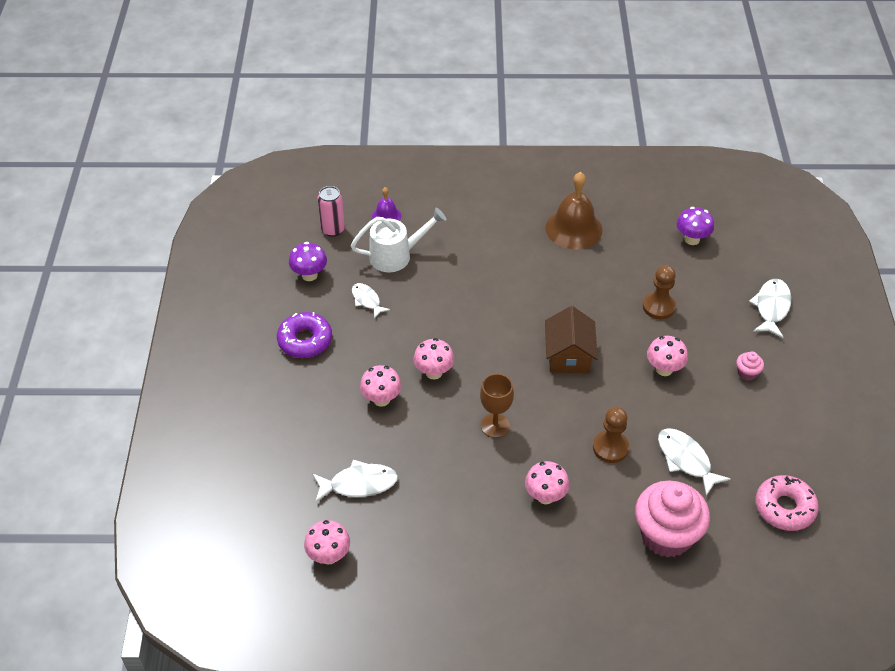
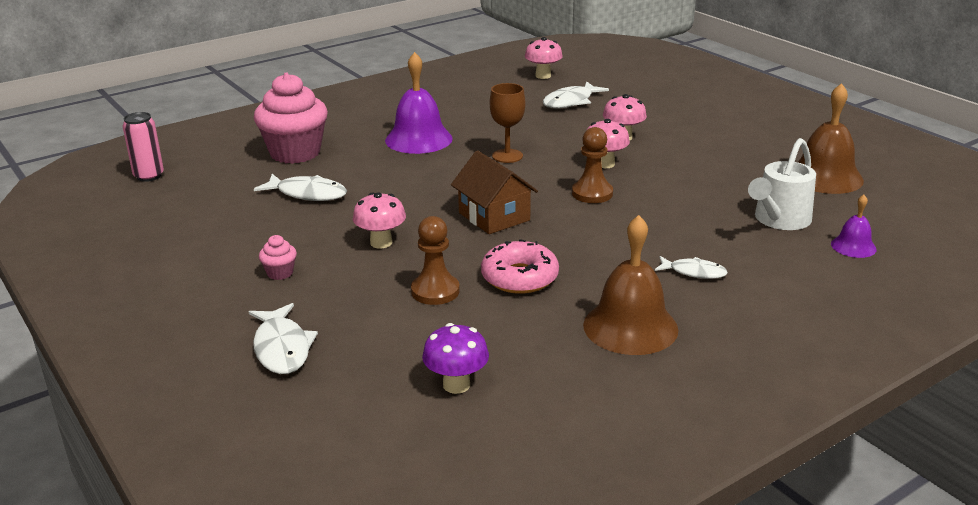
camera: 145 degrees right, 20 degrees down
purple donut [277,312,332,358] -> none
purple mushroom [289,242,327,281] -> brown bell [798,83,864,194]
pink can [318,186,345,237] -> pink can moved to [123,112,164,182]
white fish [352,283,390,319] -> white fish moved to [655,256,728,279]
pink mushroom [525,461,569,504] -> purple bell [385,52,453,154]
brown pawn [593,407,629,463] -> brown pawn moved to [572,127,613,203]
pink donut [755,475,819,531] -> pink donut moved to [481,239,559,294]

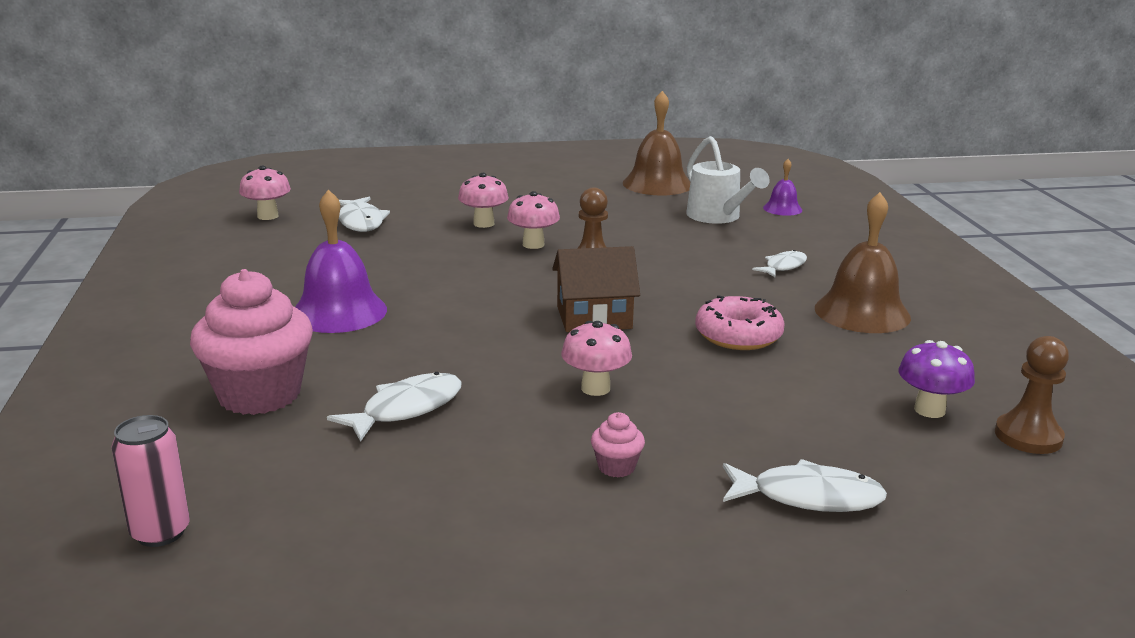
camera: 65 degrees left, 5 degrees down
brown pawn [411,216,460,305] -> brown pawn moved to [995,336,1069,454]
brown goblet [490,83,525,163] -> none

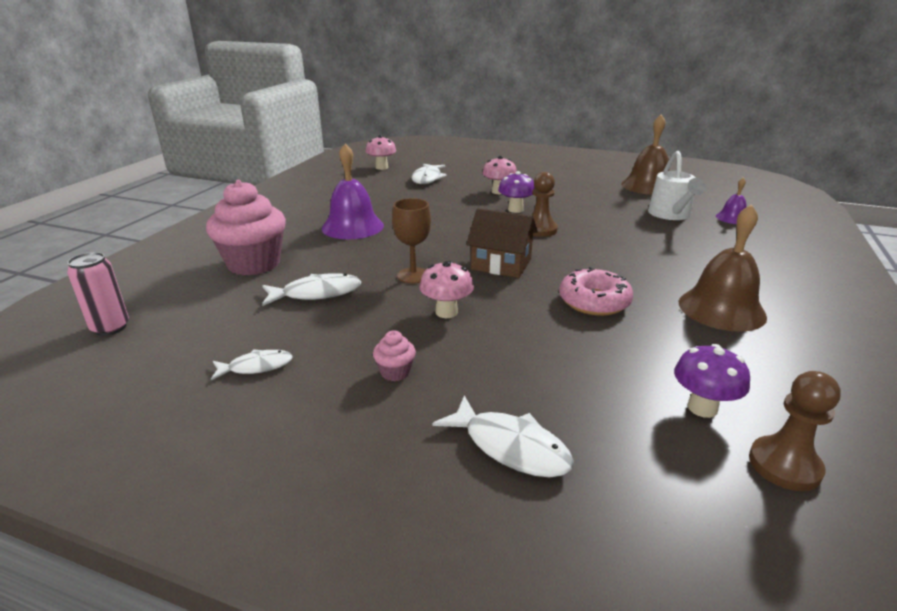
camera: 30 degrees right, 5 degrees up
pink mushroom [507,191,560,249] -> purple mushroom [498,171,535,213]
white fish [752,250,807,277] -> white fish moved to [211,349,293,381]
none -> brown goblet [392,198,431,283]

